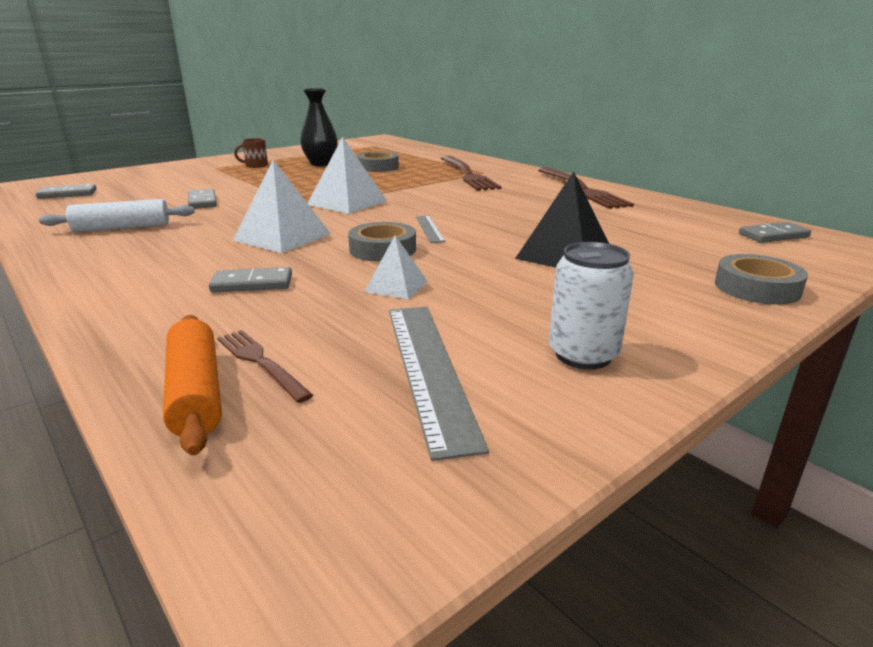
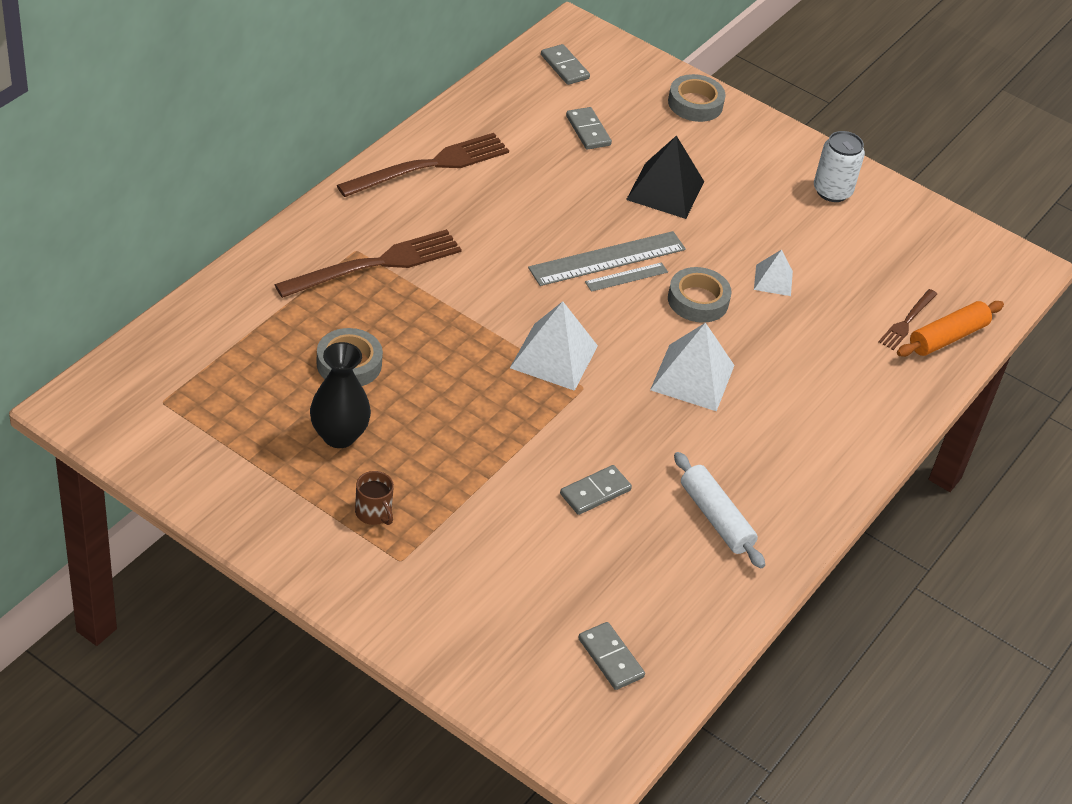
camera: 110 degrees left, 20 degrees up
grey domino [209,267,292,292] -> grey domino moved to [566,107,612,150]
grey ruler [389,307,489,461] -> grey ruler moved to [528,231,686,286]

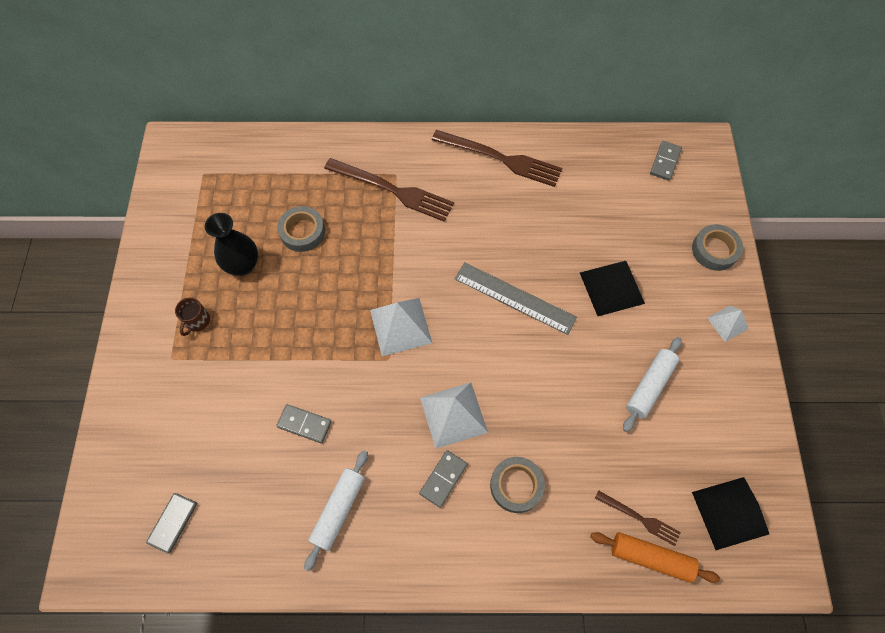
camera: 60 degrees right, 20 degrees up
grey domino [566,107,612,150] -> grey domino moved to [419,450,467,508]
grey ruler [585,262,668,292] -> none
grey tape [668,267,732,323] -> grey tape moved to [490,457,545,513]
white pyramid [754,250,793,296] -> white pyramid moved to [707,305,748,342]
white can [814,131,865,202] -> none
brown fork [879,289,937,350] -> brown fork turned 150 degrees counterclockwise [595,490,681,546]
none -> white rolling pin [623,337,682,432]
none -> black pyramid [692,477,769,550]

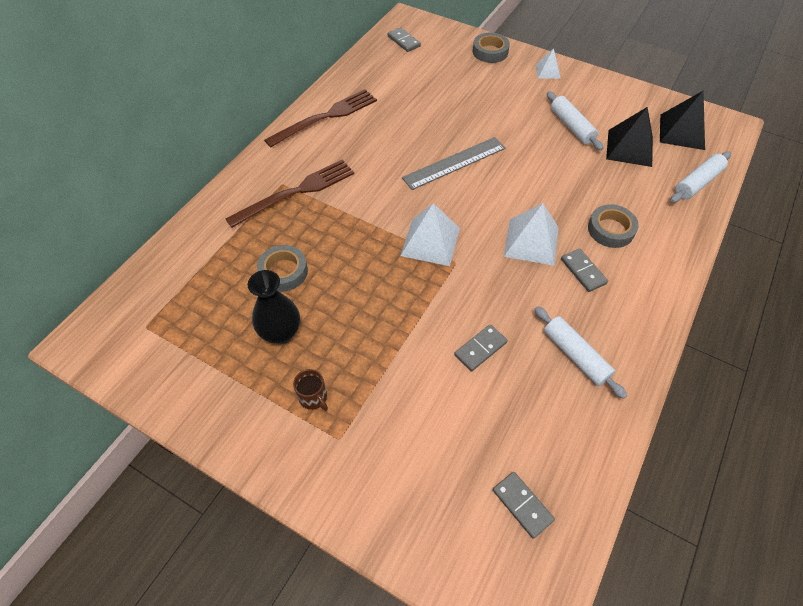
camera: 60 degrees left, 10 degrees down
black pyramid [580,261,645,316] -> black pyramid moved to [606,107,653,167]
orange rolling pin [590,532,720,583] -> white rolling pin [671,151,731,203]
brown fork [595,490,681,546] -> none

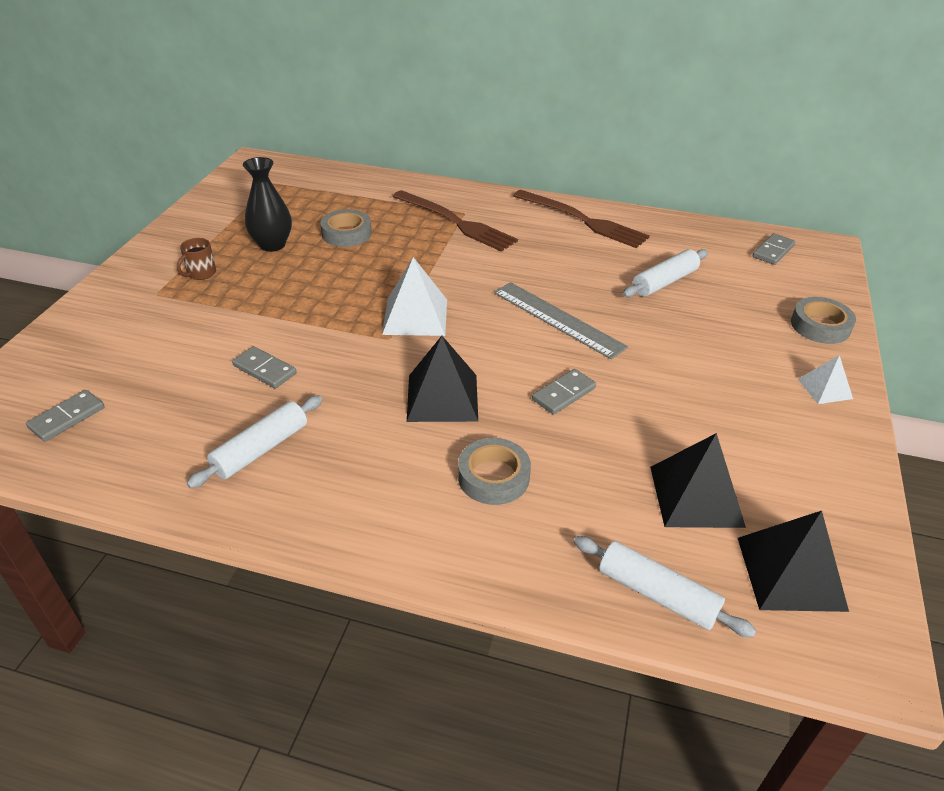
camera: 75 degrees right, 15 degrees down
white pyramid [504,203,559,266] -> black pyramid [407,336,478,422]
white rolling pin [547,91,603,150] -> white rolling pin moved to [623,249,708,297]
grey domino [561,248,608,292] -> grey domino moved to [532,369,596,415]

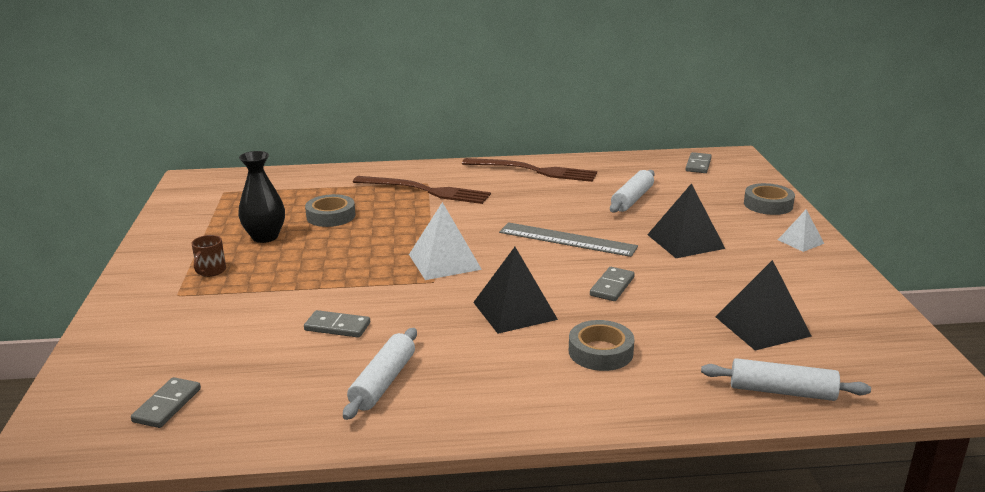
camera: 20 degrees left, 15 degrees down
black pyramid [738,511,849,612] -> black pyramid moved to [647,183,725,258]

